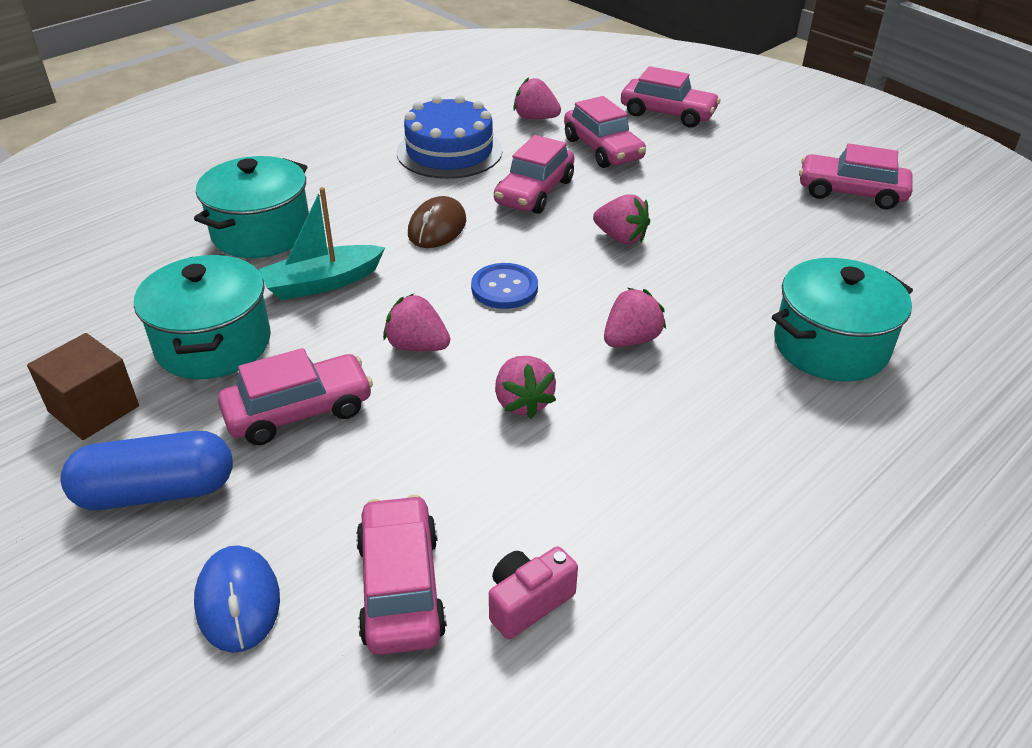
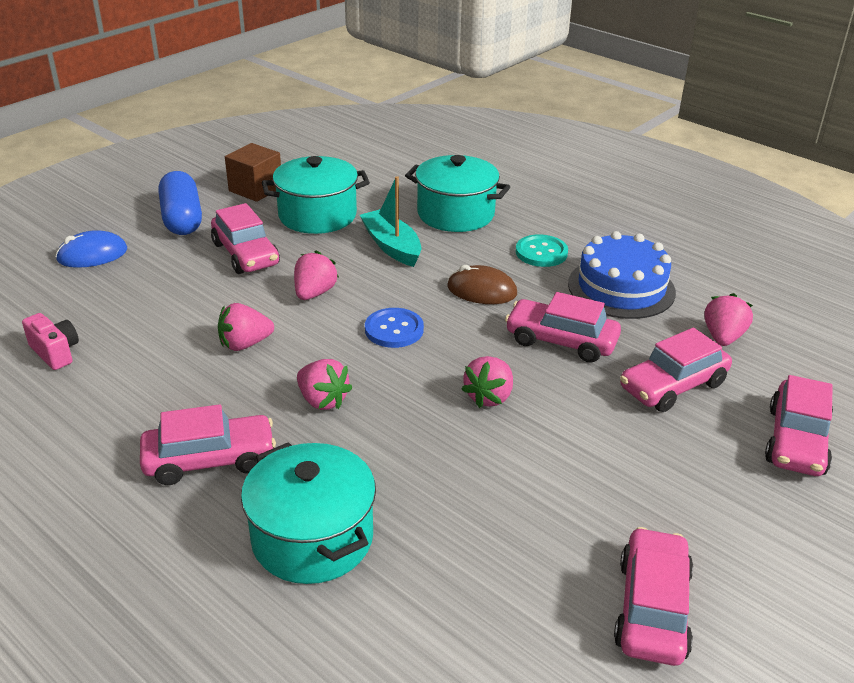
camera: 85 degrees right, 5 degrees down
pink car [356,495,447,655] -> pink car moved to [140,404,276,485]
none -> turquoise button [516,234,568,267]

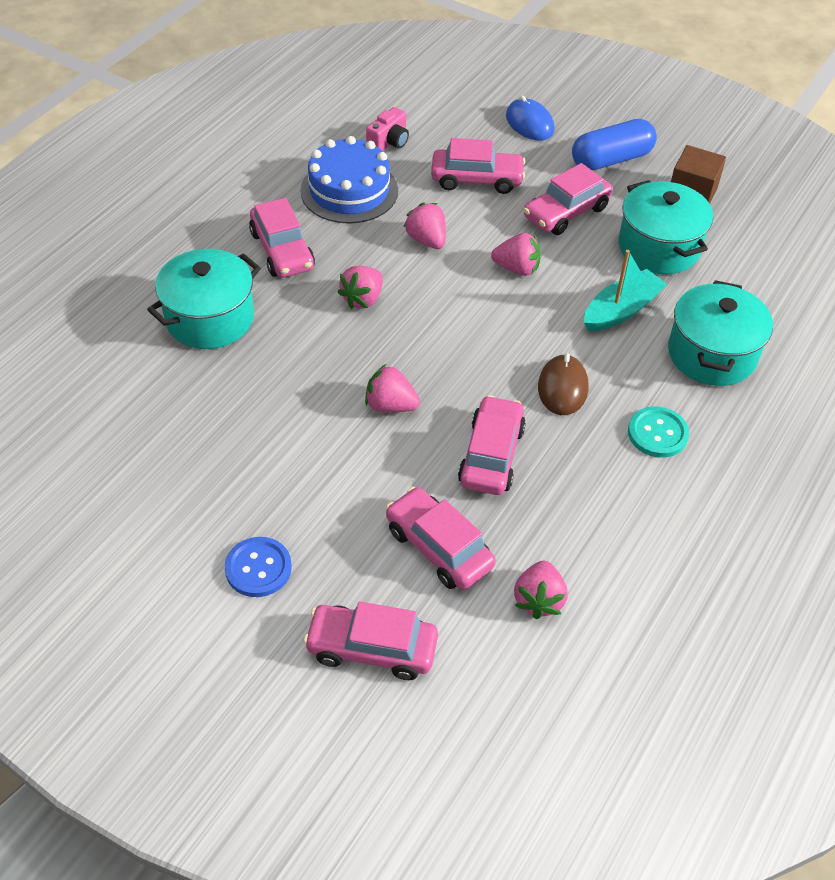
camera: 80 degrees right, 15 degrees up
blue button [365,308,424,348] -> blue button moved to [224,537,292,597]
blue cake [568,231,676,319] -> blue cake moved to [300,136,398,224]
pink car [614,527,693,666] -> pink car moved to [431,138,526,194]
pink strawberry [705,293,753,346] -> pink strawberry turned 90 degrees clockwise [514,561,568,619]

